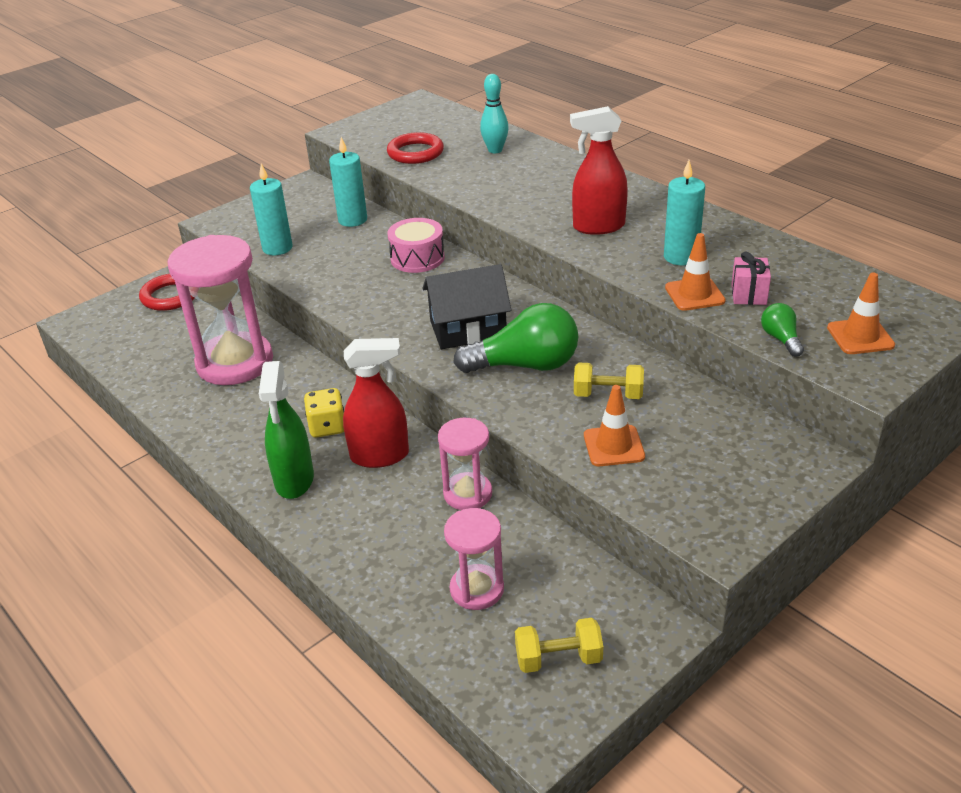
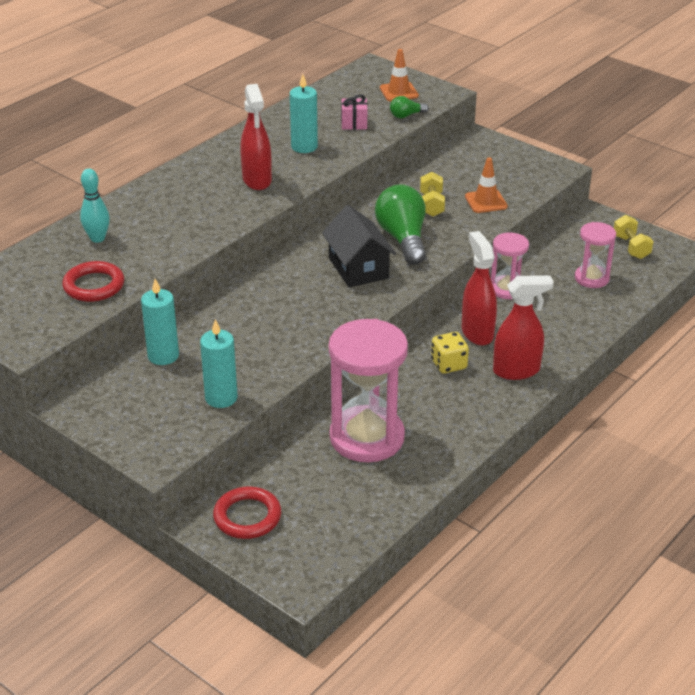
camera: 100 degrees left, 0 degrees up
green spray bottle [259,361,314,499] -> red spray bottle [493,275,554,380]
pink drum [388,218,445,273] -> none
orange traffic cone [665,233,726,311] -> none

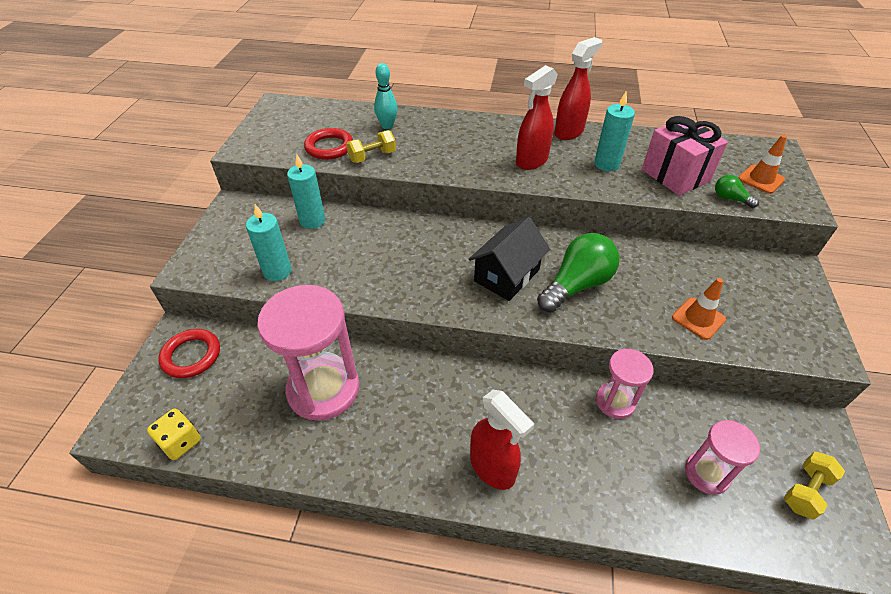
camera: 60 degrees right, 10 degrees up
pink gift [341,94,368,130] -> pink gift [642,116,728,195], size x1.97
yellow dumbbell [420,172,445,217] -> yellow dumbbell moved to [346,130,396,163]
yellow dice [431,332,469,374] -> yellow dice moved to [147,409,201,460]
red spray bottle [462,231,497,346] -> red spray bottle moved to [554,37,602,140]

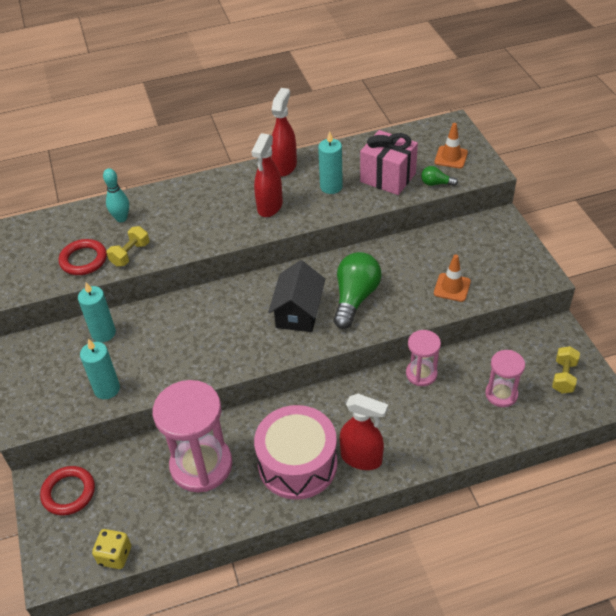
camera: 25 degrees left, 0 degrees up
none -> pink drum [254,405,337,500]

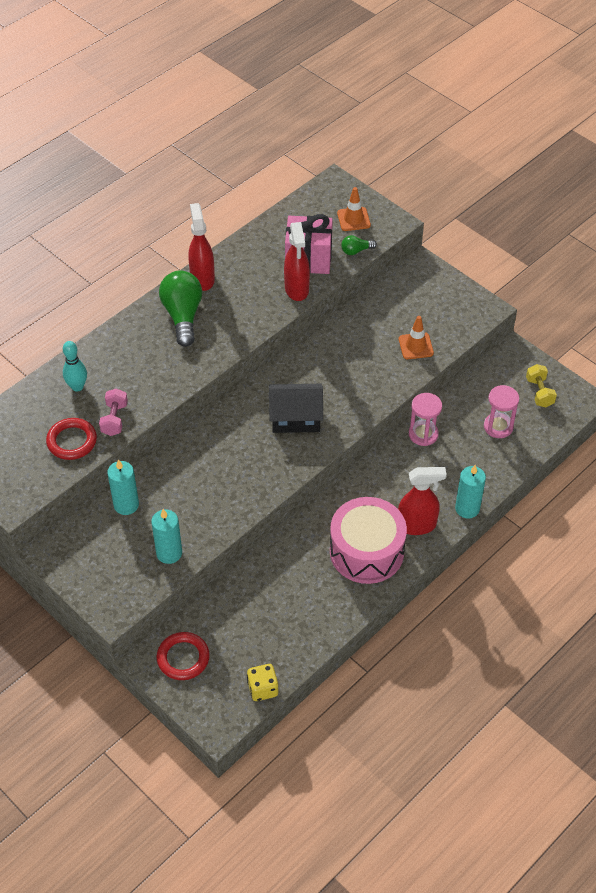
camera: 30 degrees left, 5 degrees up
yellow dumbbell [107,226,149,266] -> pink dumbbell [99,388,128,436]
pink hourglass [153,380,232,492] -> none
red spray bottle [251,133,283,217] -> red spray bottle moved to [284,222,310,301]
black house [268,260,325,332] -> black house turned 75 degrees counterclockwise [269,384,323,433]
turquoise candle [318,131,343,194] -> turquoise candle moved to [455,465,486,519]
green light bulb [334,252,381,329] -> green light bulb moved to [159,270,202,347]

